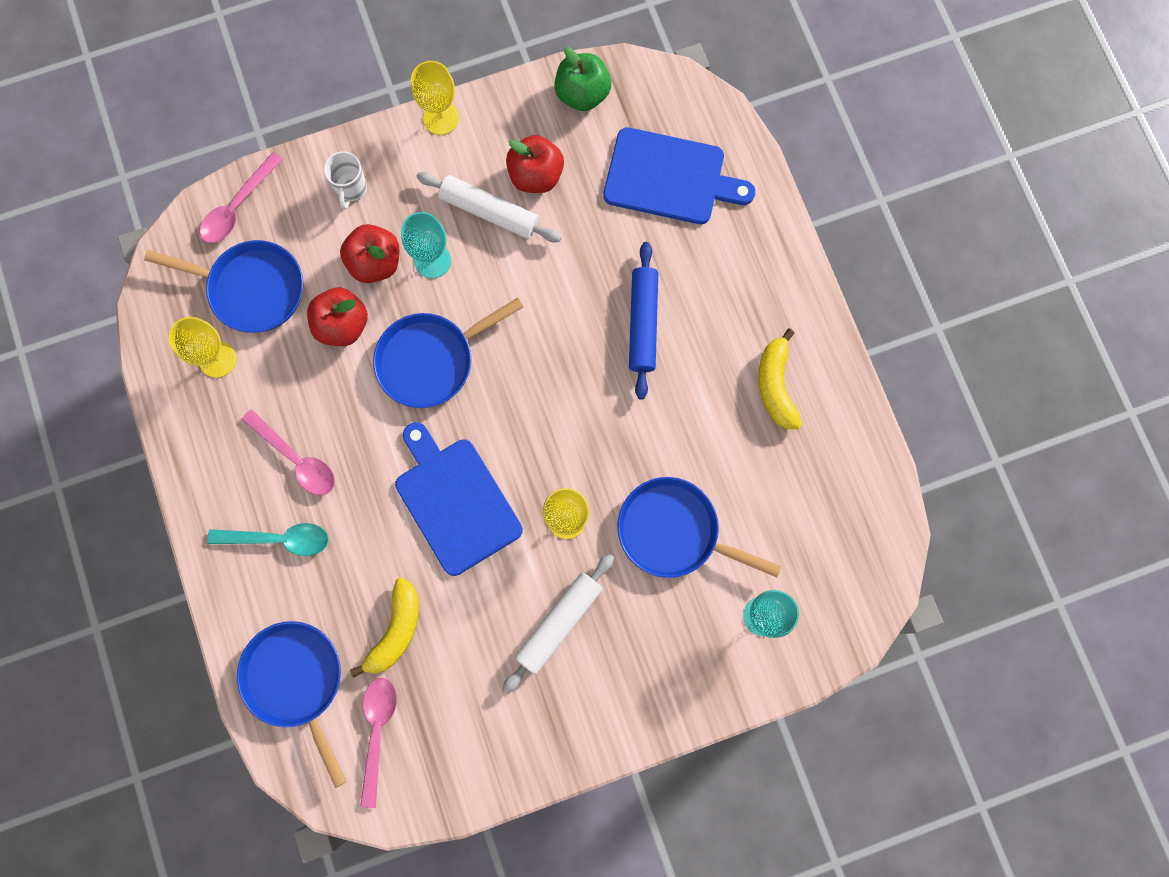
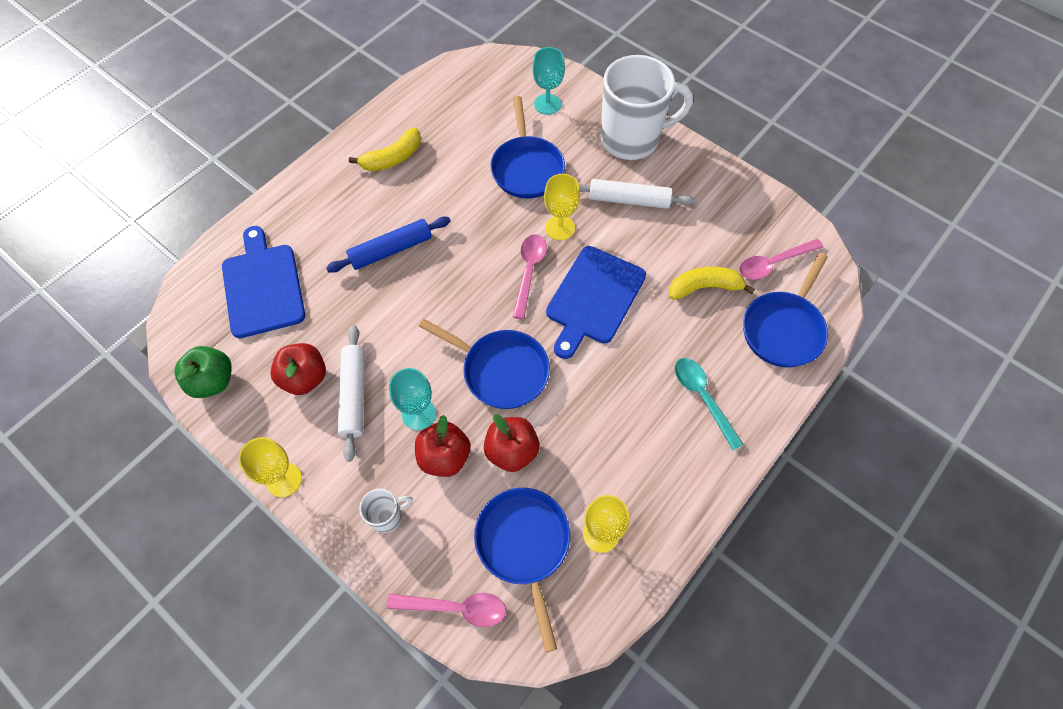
camera: 120 degrees left, 15 degrees down
pink spoon [242,409,335,495] -> pink spoon moved to [513,234,547,319]
none -> white mug [601,55,693,160]

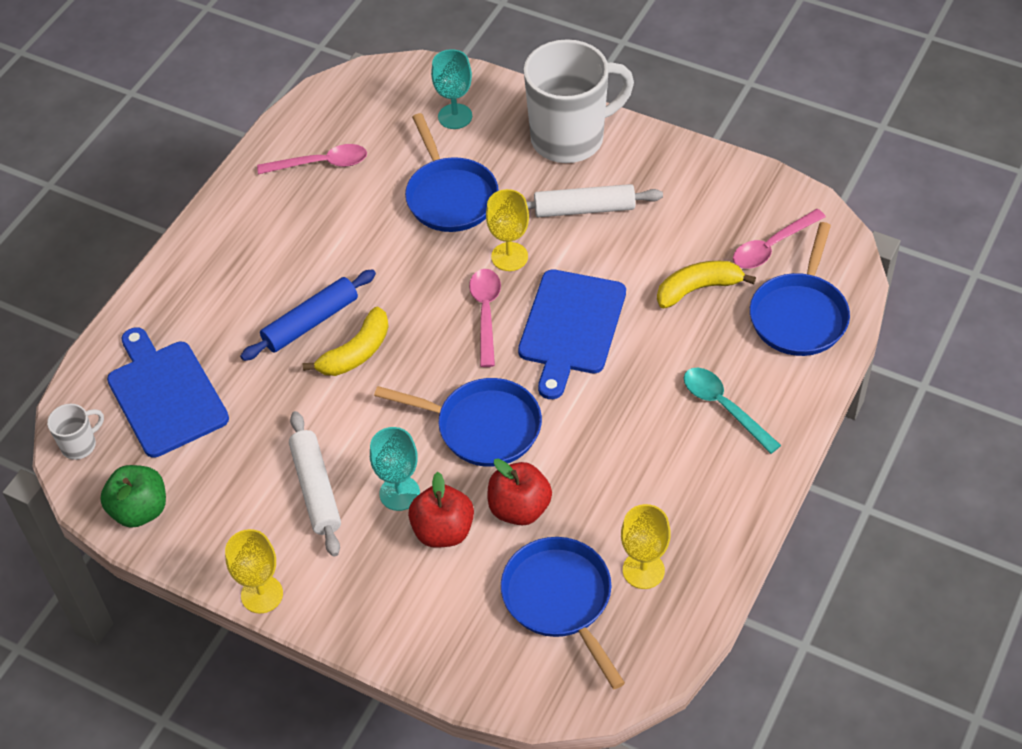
camera: 10 degrees left, 10 degrees down
red apple [270,343,326,395] -> none
yellow banana [349,127,421,171] -> yellow banana moved to [303,307,389,376]
white mug [359,489,413,533] -> white mug moved to [47,404,104,460]
pink spoon [386,593,506,627] -> pink spoon moved to [257,144,367,174]

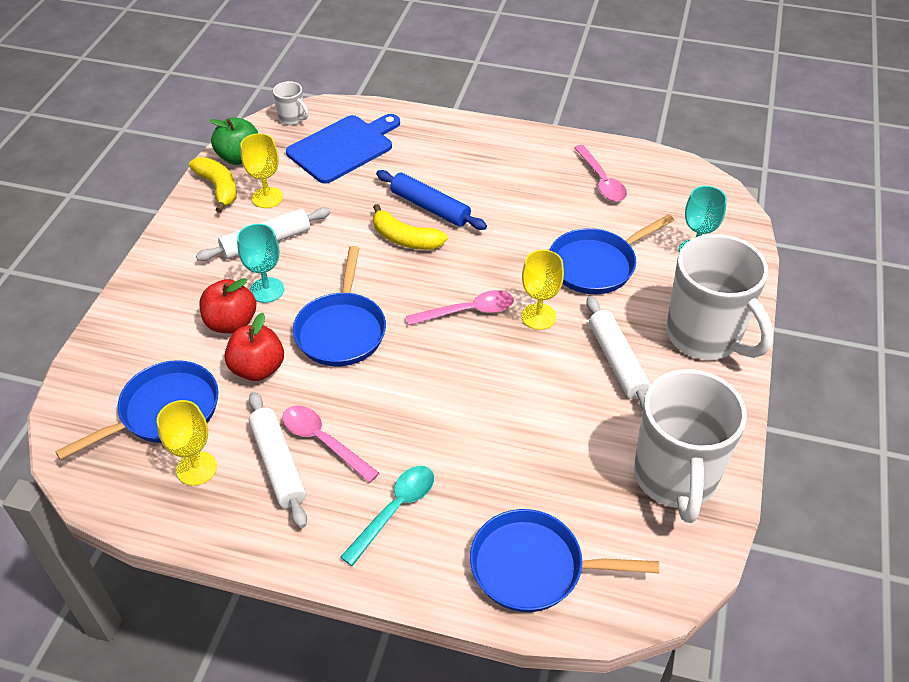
camera: 75 degrees right, 5 degrees down
yellow goblet [225,529,283,614] -> yellow goblet moved to [240,133,283,208]
blue cutting board [518,269,626,399] -> none
yellow banana [657,261,756,308] -> yellow banana moved to [189,157,237,213]
pink spoon [733,209,826,269] -> pink spoon moved to [282,406,379,483]
none -> white rolling pin [249,392,307,528]
none -> white mug [634,369,747,523]

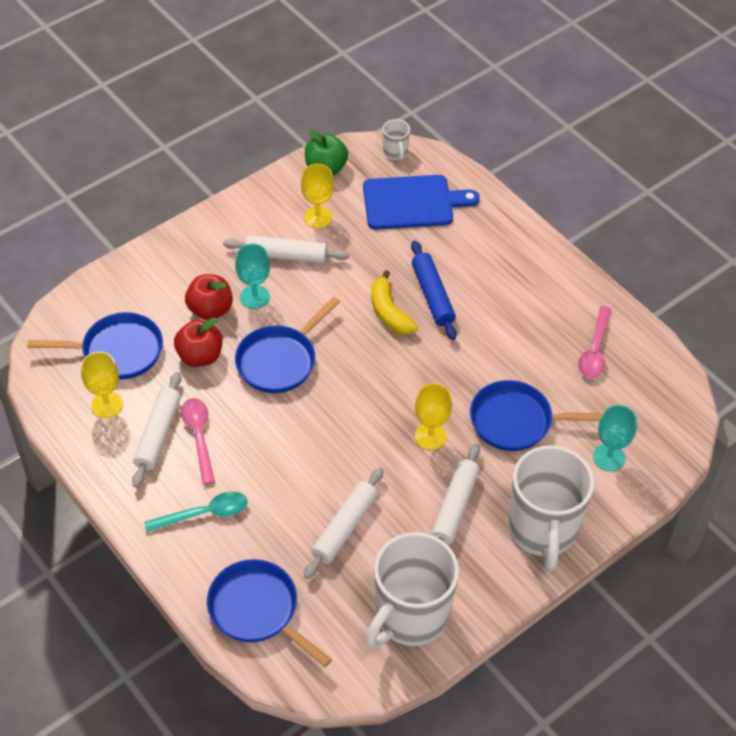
camera: 35 degrees right, 5 degrees up
yellow banana [189,157,237,213] -> none
pink spoon [406,290,514,326] -> none
none -> white rolling pin [304,467,384,579]

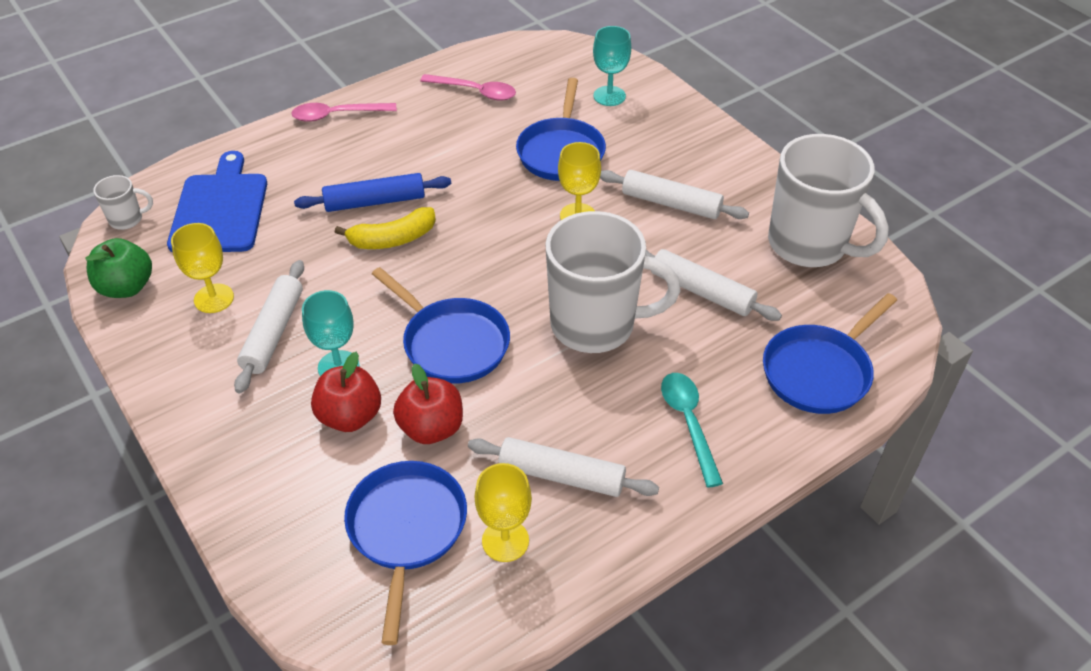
camera: 85 degrees left, 5 degrees down
pink spoon [181,398,215,485] -> pink spoon moved to [291,103,397,122]
white mug [509,445,594,570] -> white mug moved to [545,211,680,353]

